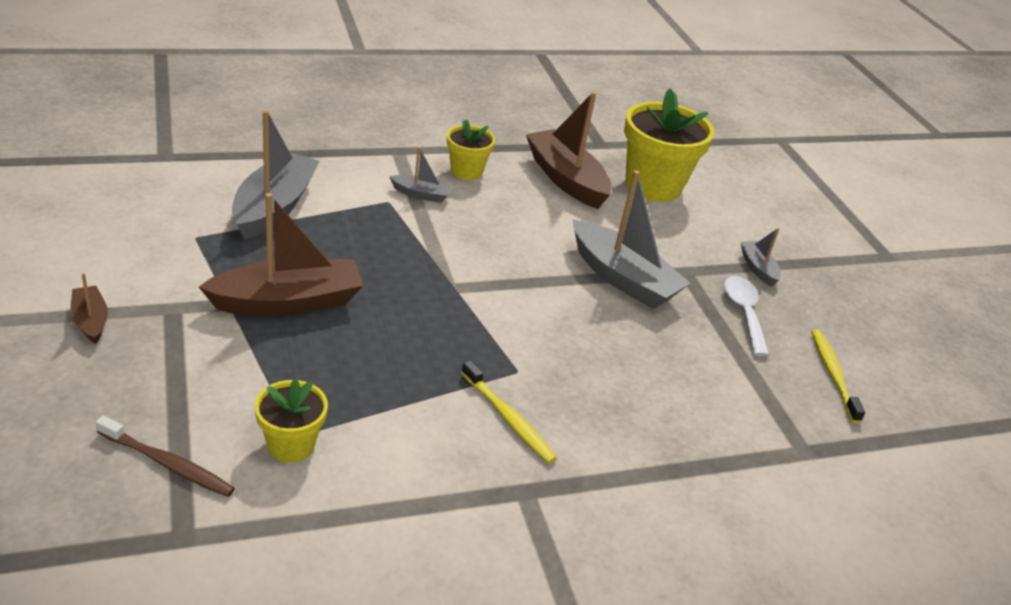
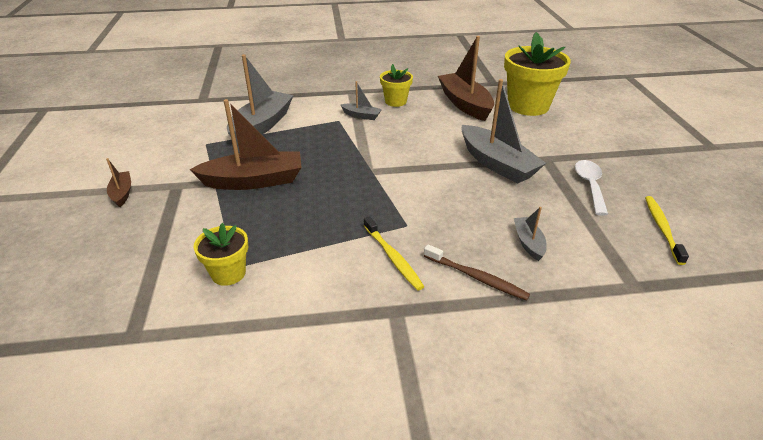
camera: 15 degrees right, 0 degrees up
brown toothbrush [96,416,235,497] -> brown toothbrush moved to [424,244,530,301]
grey boat [741,228,781,286] -> grey boat moved to [514,207,547,261]

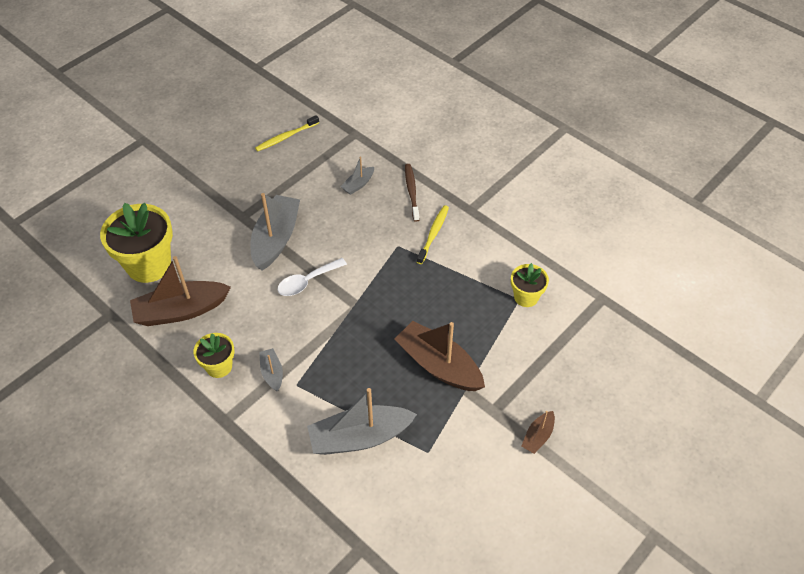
camera: 130 degrees left, 15 degrees up
brown boat [438,36,494,121] -> brown boat turned 45 degrees clockwise [130,256,231,326]
white spoon [575,160,608,216] -> white spoon moved to [277,258,347,296]

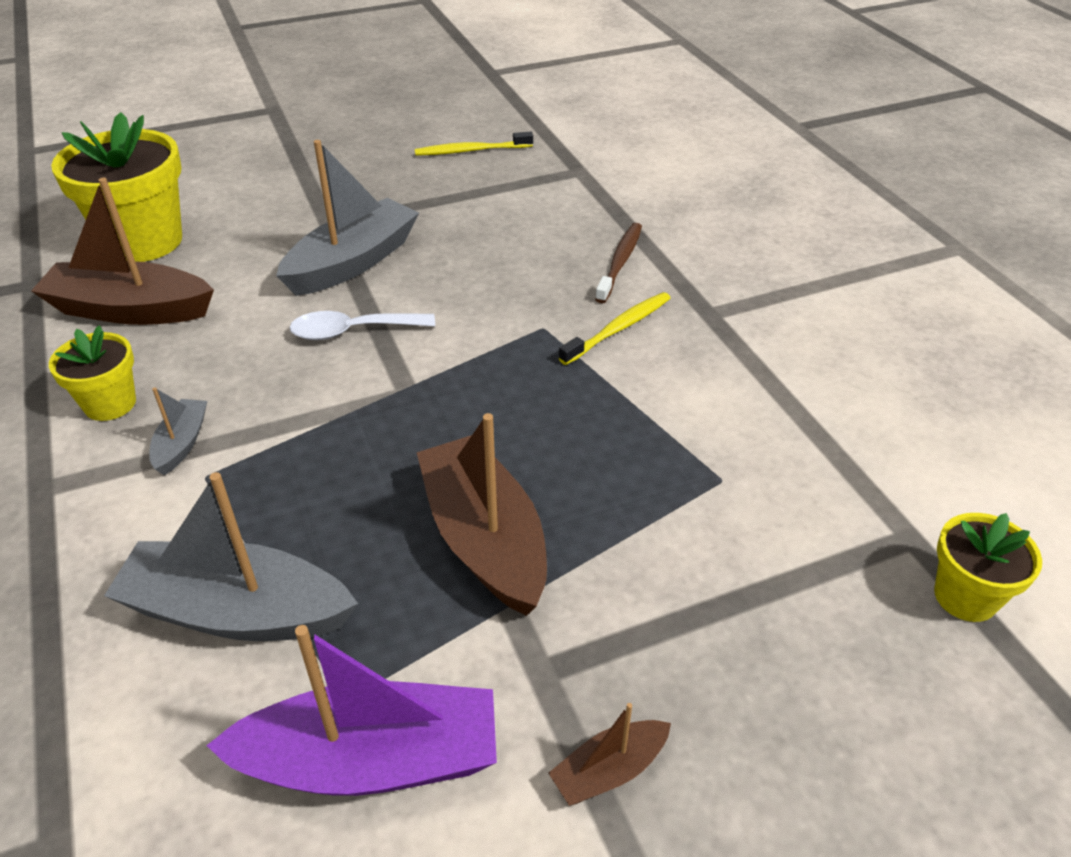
camera: 25 degrees right, 10 degrees down
grey boat [341,157,374,195] -> none
yellow flower pot [511,263,549,307] -> yellow flower pot moved to [934,513,1042,622]
none -> purple boat [206,625,497,796]

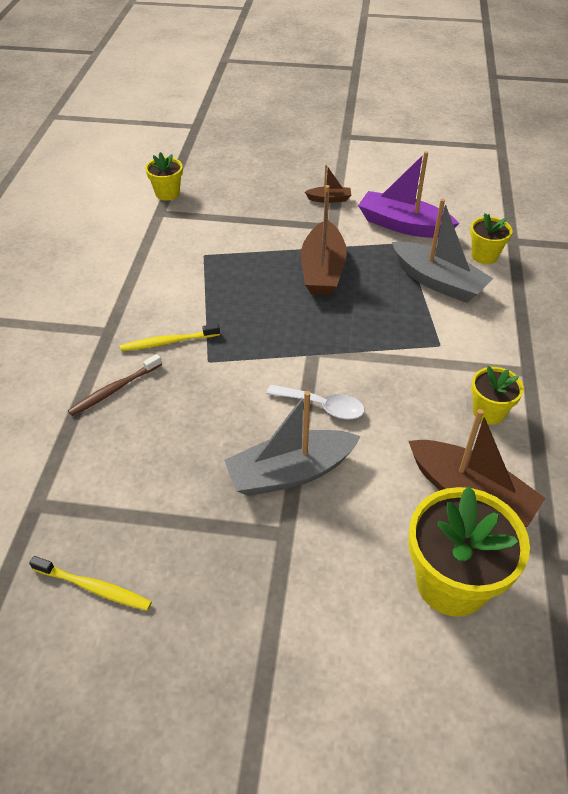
camera: 150 degrees left, 5 degrees up
grey boat [149,387,207,475] -> none
none -> yellow flower pot [470,213,512,264]

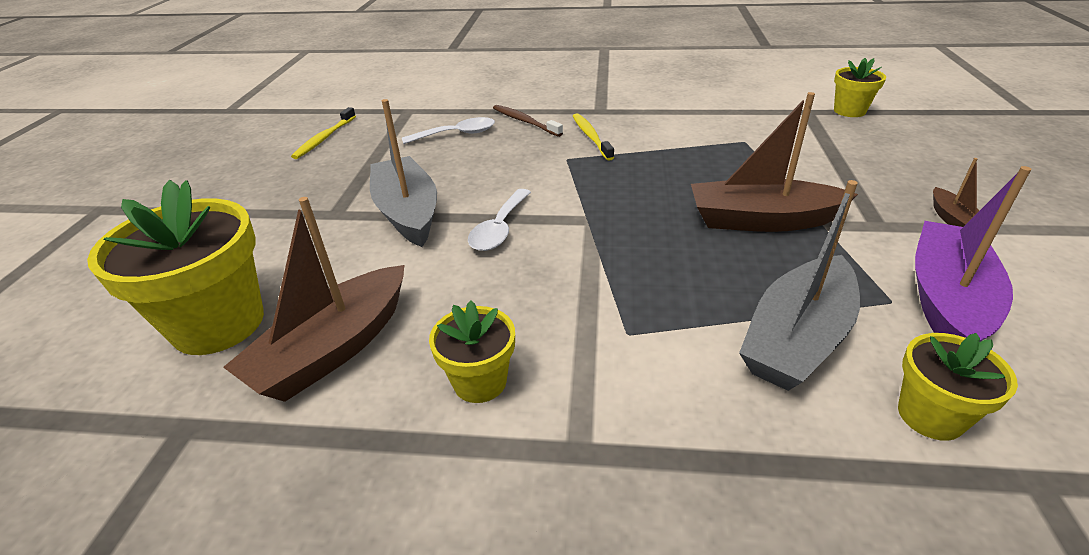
camera: 90 degrees right, 10 degrees down
none -> white spoon [402,117,495,144]

